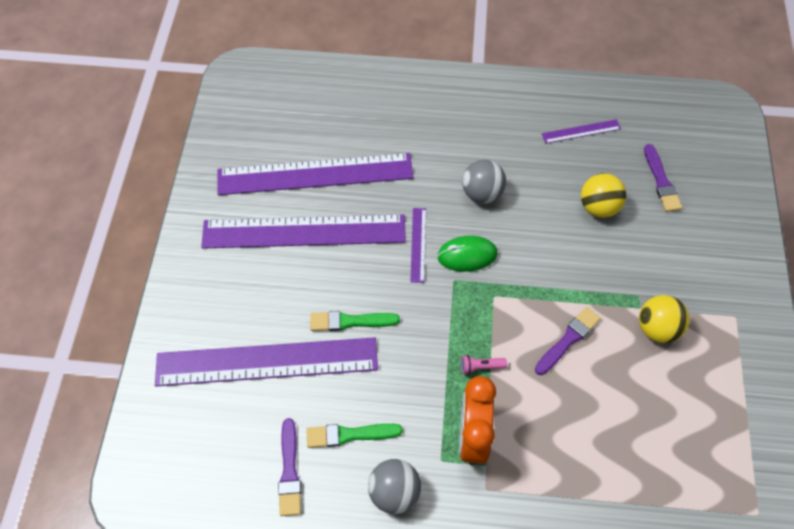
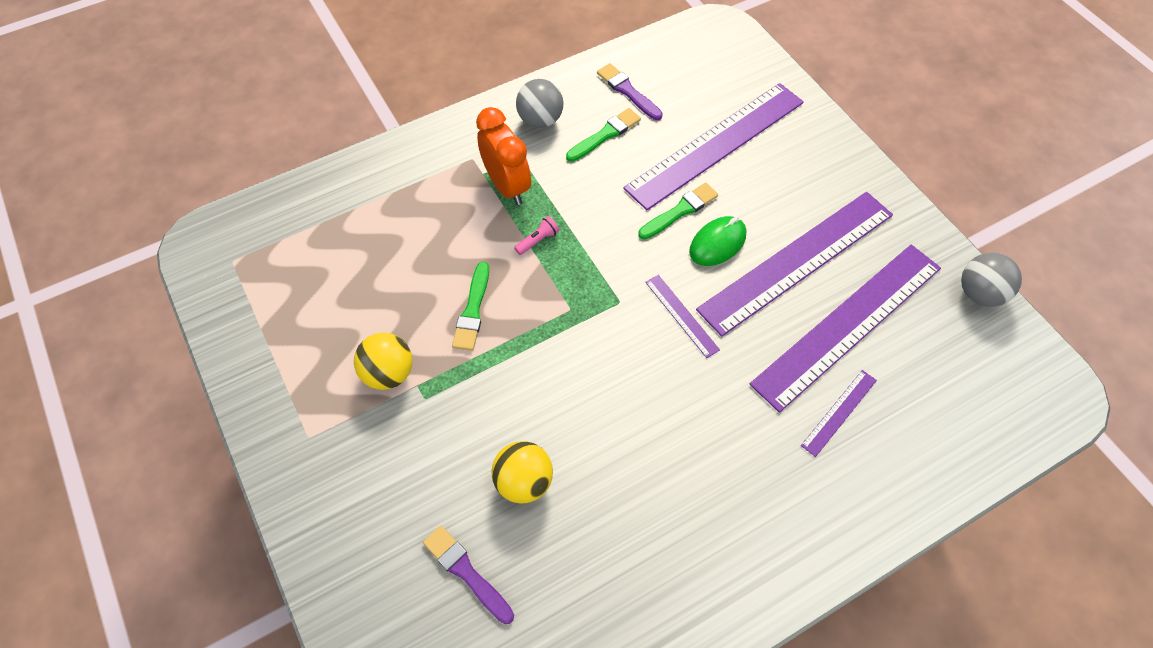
camera: 145 degrees right, 0 degrees up
green mouse [437,236,497,272] -> green mouse moved to [689,216,746,266]
grey ball [462,160,506,203] -> grey ball moved to [961,253,1022,307]
purple brush [535,307,601,375] -> green brush [452,262,489,351]
purple ruler [542,119,621,144] -> purple ruler moved to [801,370,877,457]

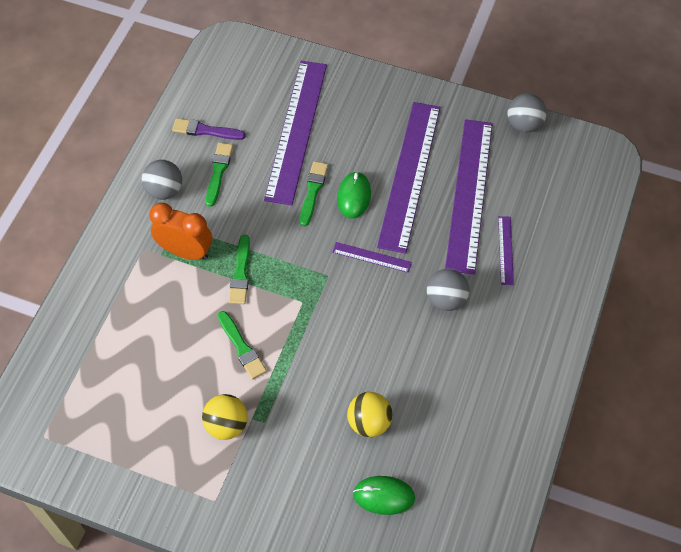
camera: 40 degrees left, 0 degrees up
purple brush [423,526,514,624] -> green mouse [353,476,415,515]
pink flashlight [514,216,559,255] -> green brush [229,235,250,304]
none -> grey ball [427,269,469,311]

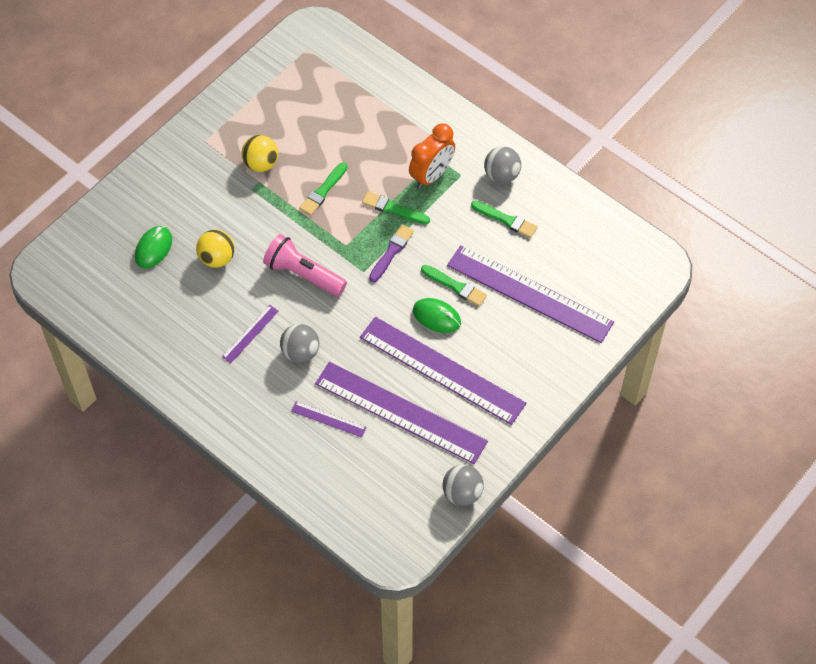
camera: 110 degrees right, 0 degrees up
purple brush [172,118,246,140] -> purple brush moved to [369,224,414,282]
green brush [218,311,267,379] -> green brush turned 45 degrees counterclockwise [299,162,348,216]
purple ruler [332,242,412,273] -> purple ruler moved to [222,305,279,363]
none -> pink flashlight [263,234,347,297]

